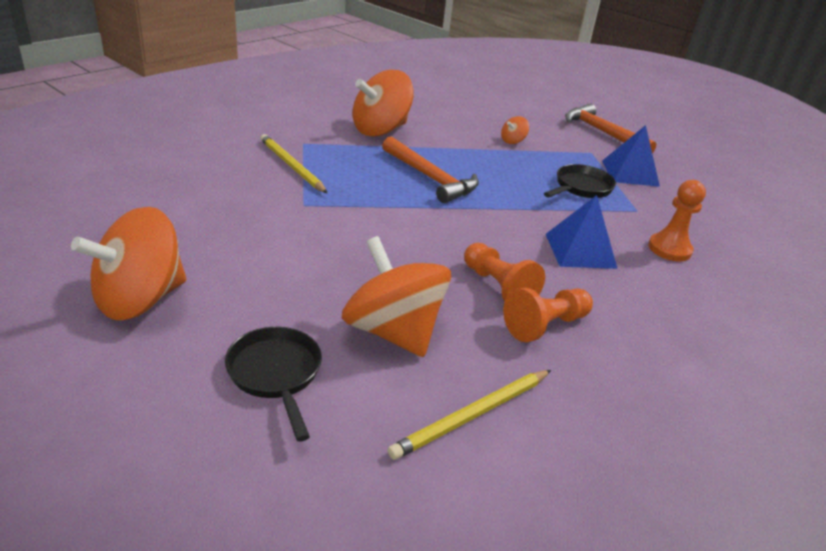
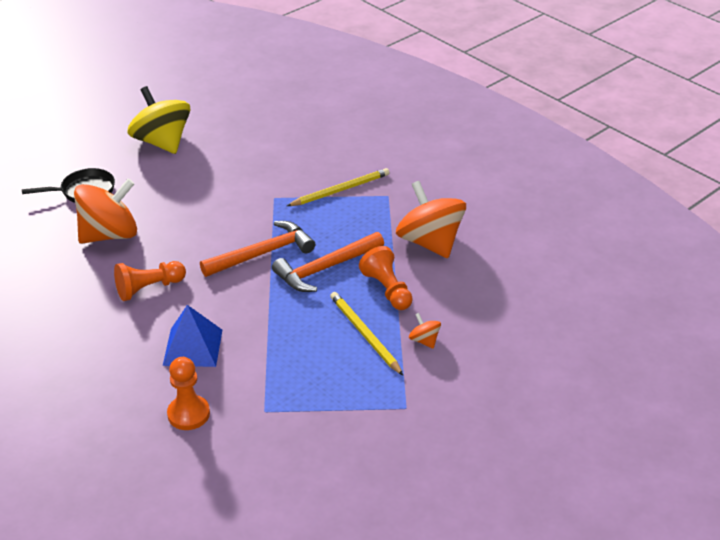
camera: 100 degrees right, 5 degrees up
orange spinning top [71,207,186,320] -> yellow spinning top [127,86,190,154]
yellow pencil [387,370,551,460] -> yellow pencil moved to [330,292,403,375]
orange pawn [503,288,593,342] -> orange pawn moved to [359,246,413,310]
black pan [544,164,616,198] -> none
orange hammer [565,104,656,153] -> orange hammer moved to [200,221,315,277]
blue pyramid [602,125,660,187] -> none

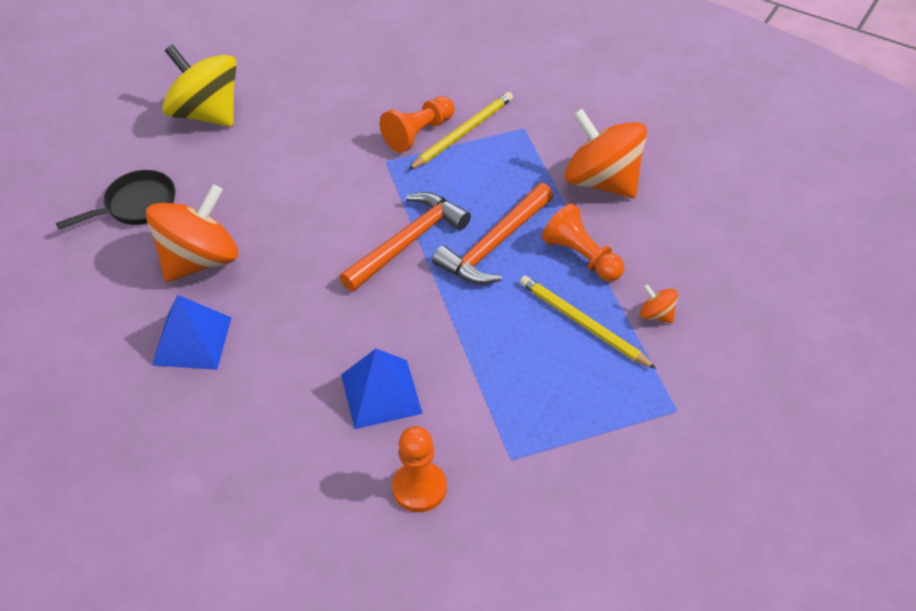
camera: 15 degrees left, 10 degrees up
orange pawn [114,261,186,301] -> orange pawn moved to [380,96,455,153]
none -> blue pyramid [152,295,231,370]

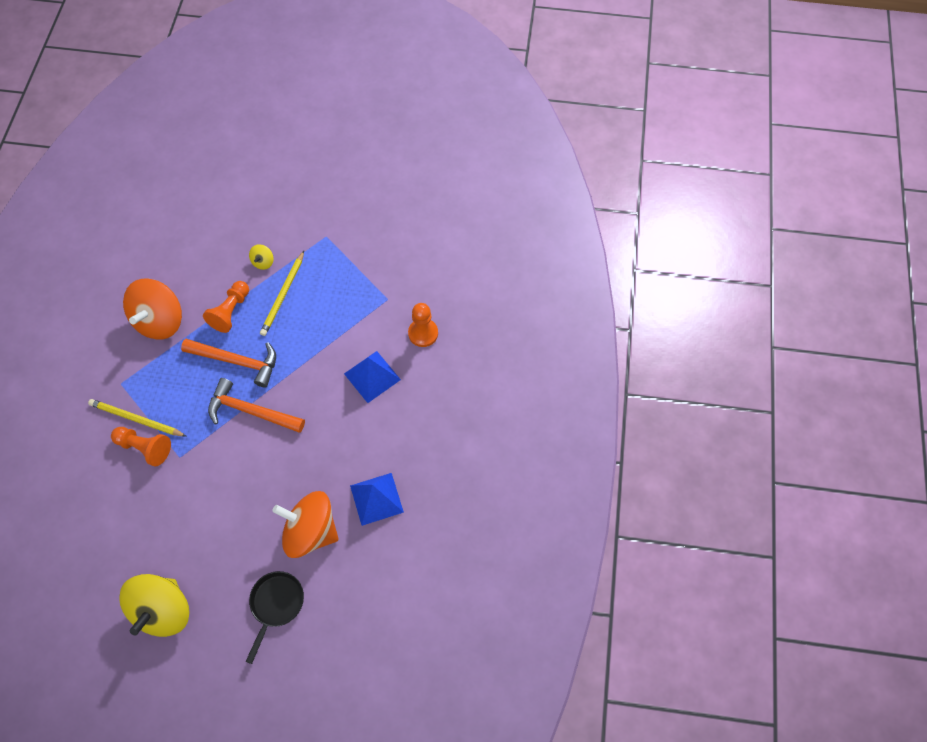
camera: 115 degrees left, 15 degrees up
black pan [56,170,175,229] -> black pan turned 75 degrees clockwise [246,571,304,664]
orange spinning top [640,284,678,323] -> yellow spinning top [249,244,274,270]

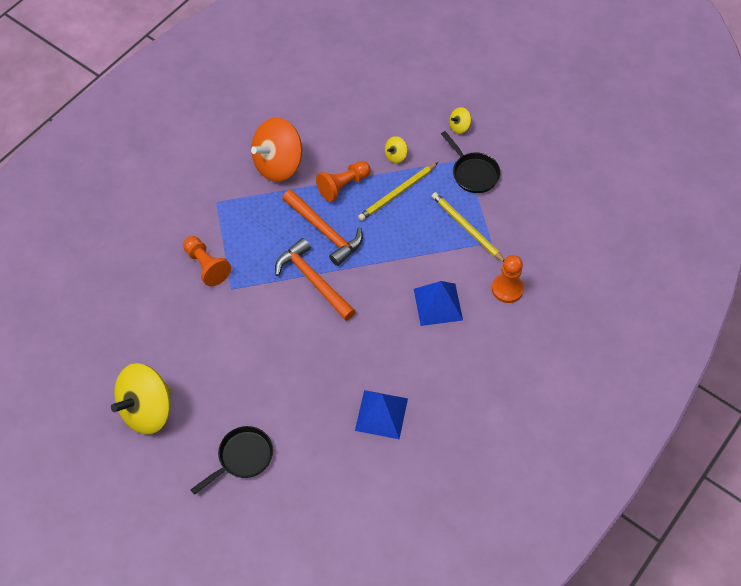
camera: 30 degrees right, 5 degrees down
yellow pencil [88,399,187,437] -> yellow pencil moved to [432,192,504,262]
orange spinning top [272,491,339,558] -> none
none -> black pan [441,131,501,193]
none -> yellow spinning top [449,107,471,134]

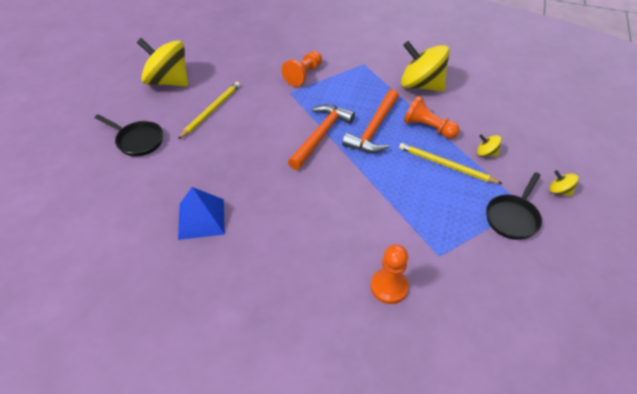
camera: 70 degrees right, 10 degrees down
orange spinning top [251,117,302,182] -> yellow spinning top [401,41,450,92]
blue pyramid [414,281,463,326] -> none
yellow pencil [432,192,504,262] -> yellow pencil moved to [178,82,240,139]

